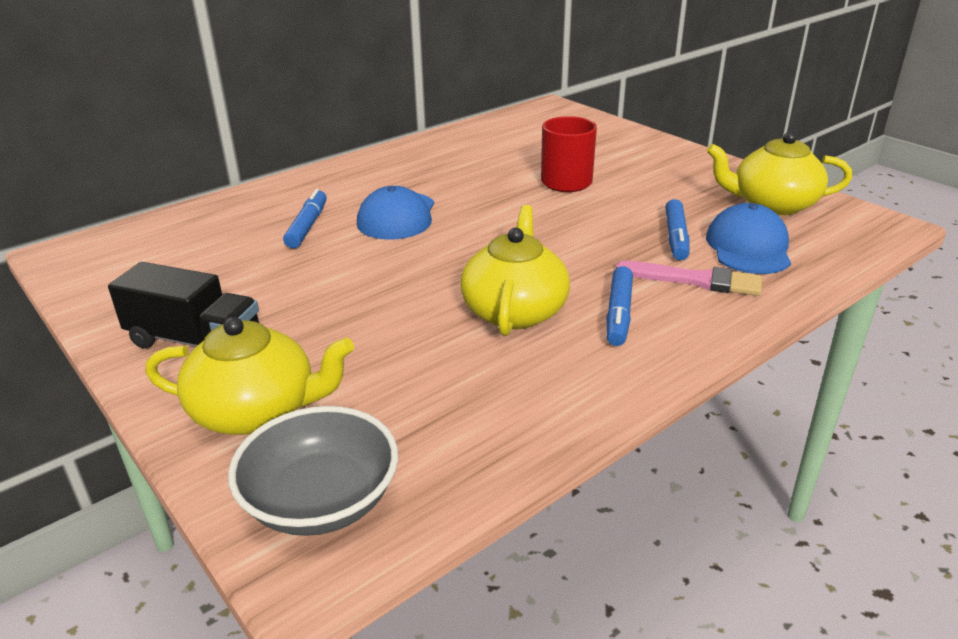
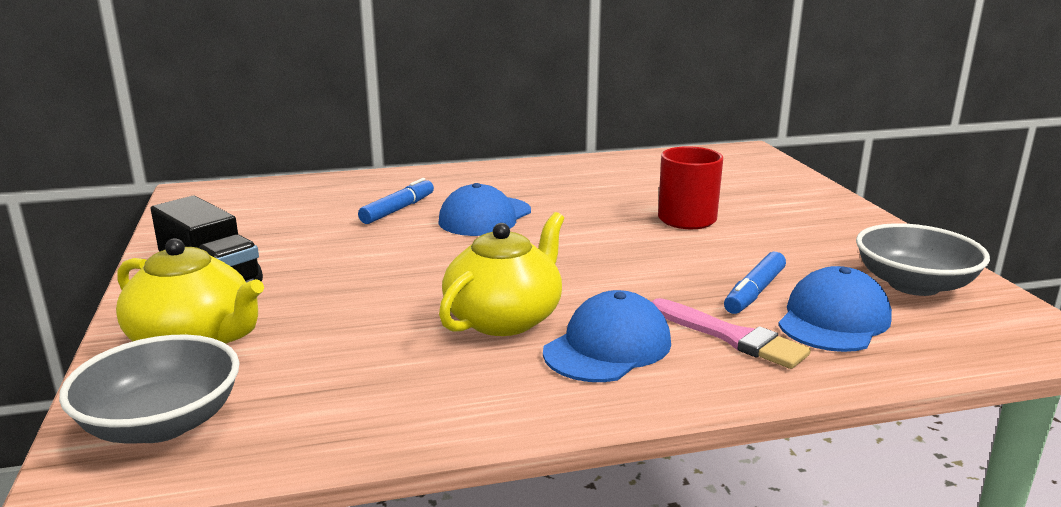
camera: 25 degrees right, 10 degrees down
blue marker [606,266,633,346] -> blue cap [543,290,671,382]
yellow teapot [707,132,852,215] -> grey bowl [856,223,990,296]

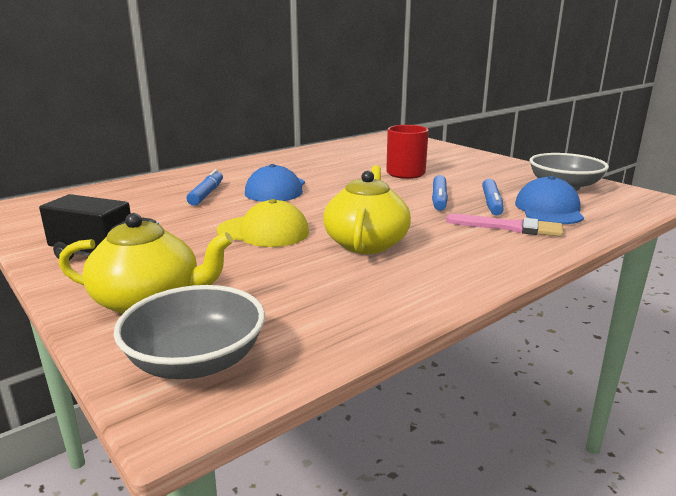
camera: 25 degrees left, 0 degrees up
blue cap [543,290,671,382] -> none
none -> yellow cap [217,199,309,247]
none -> blue marker [432,175,448,211]

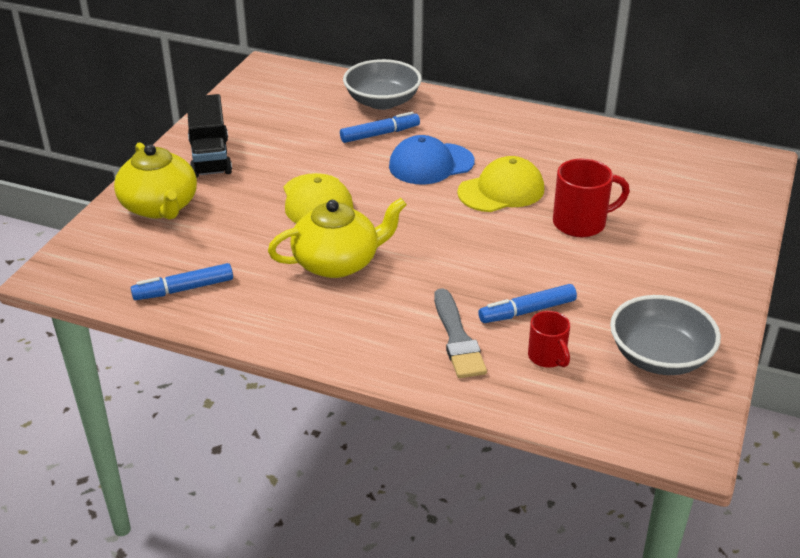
camera: 60 degrees right, 15 degrees up
grey bowl [114,285,265,379] -> grey bowl moved to [343,59,422,110]
blue marker [432,175,448,211] -> blue marker moved to [131,263,233,300]
pink brush [446,214,563,237] -> grey brush [434,288,487,378]
blue cap [515,176,584,224] -> red mug [528,311,570,368]
none -> yellow cap [457,156,544,212]

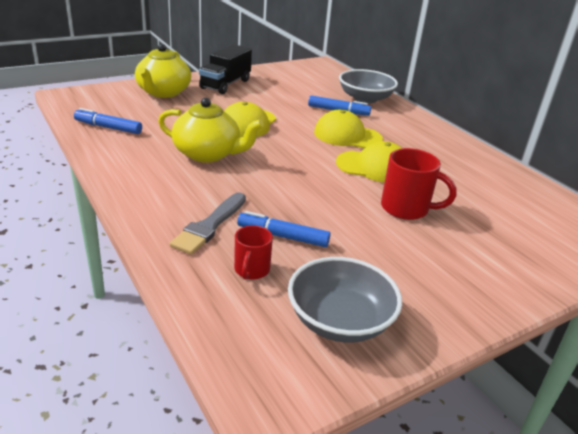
camera: 35 degrees right, 5 degrees down
blue cap [389,135,474,184] -> yellow cap [314,110,383,148]

